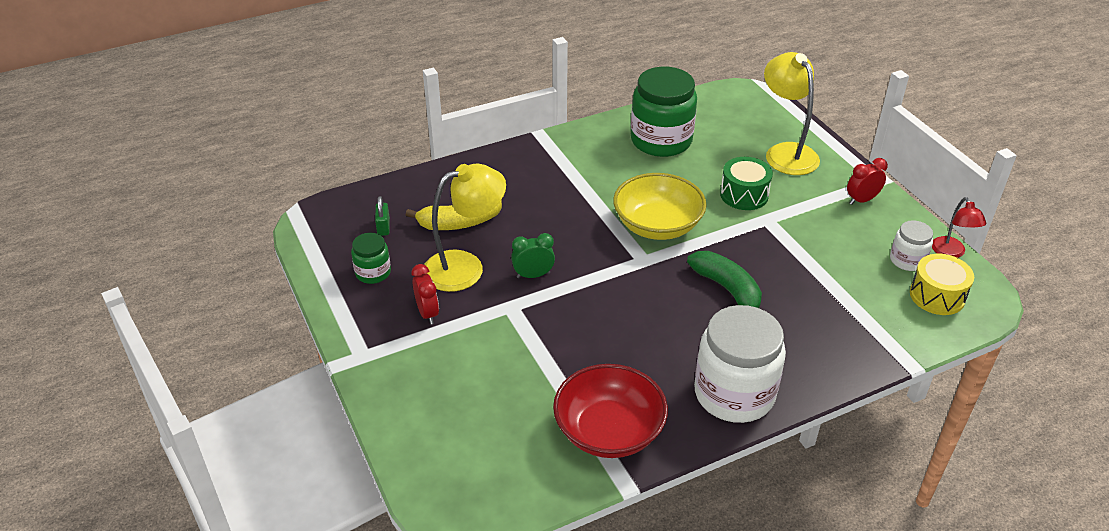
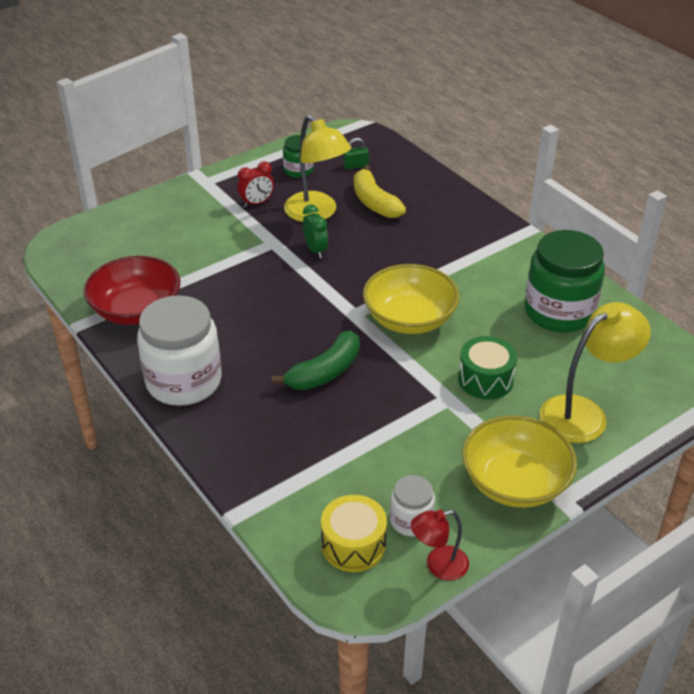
camera: 80 degrees right, 0 degrees up
red clock [847,158,888,205] -> yellow bowl [462,415,577,508]

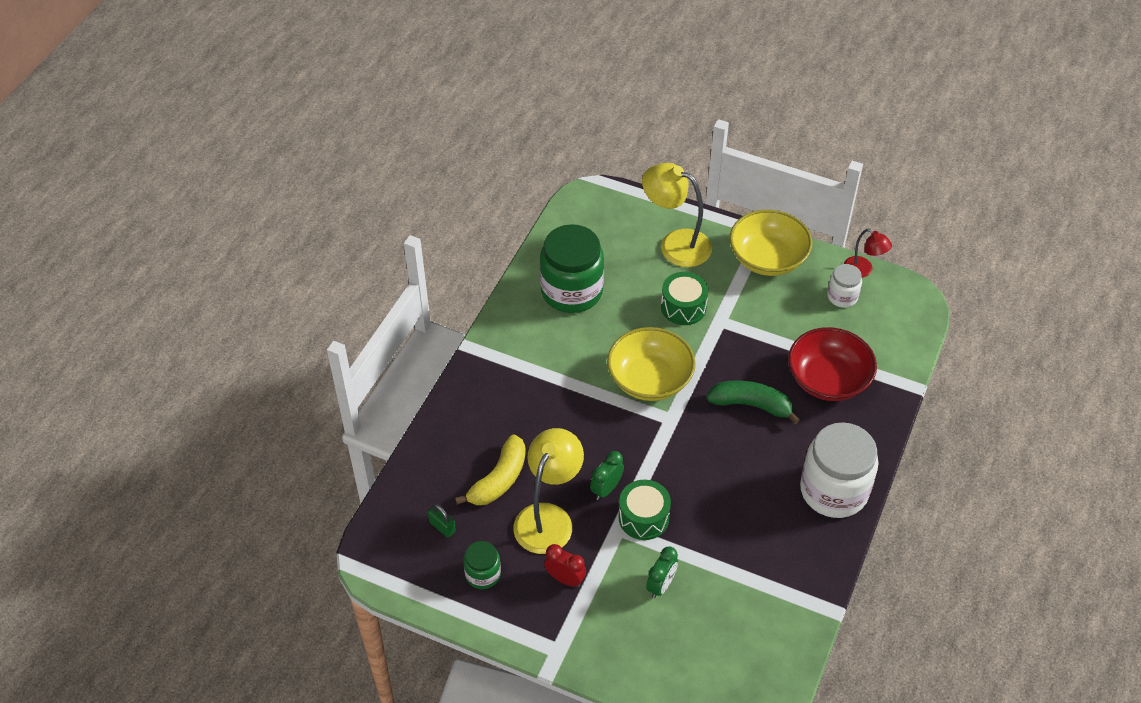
camera: 120 degrees left, 10 degrees up
red bowl [84,256,181,325] -> red bowl moved to [788,327,877,401]
yellow drum [321,495,387,572] -> none
none -> green drum [618,480,671,540]
none -> green clock [646,547,678,598]

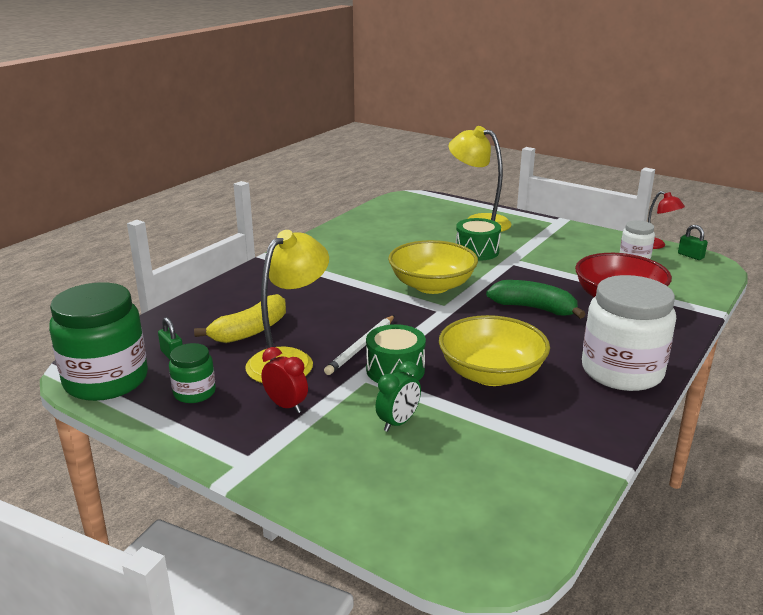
camera: 10 degrees right, 25 degrees down
green jar [540,224,604,313] -> green jar moved to [49,282,148,401]
green clock [590,451,624,500] -> white pencil [324,315,395,375]
yellow bowl [730,209,812,276] -> yellow bowl moved to [439,315,550,386]
none -> green padlock [678,225,708,260]

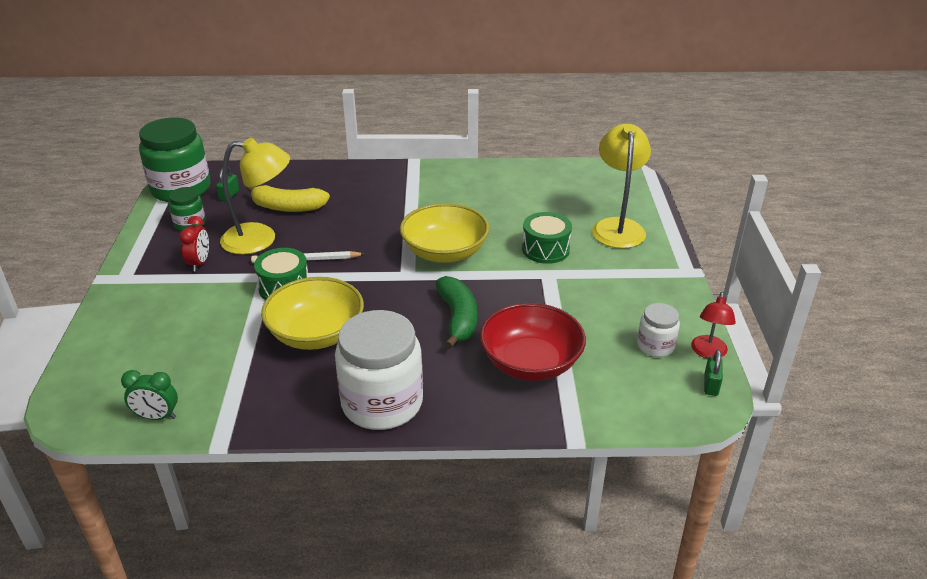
camera: 55 degrees right, 10 degrees up
green clock [375,361,421,432] -> green clock moved to [121,370,178,420]

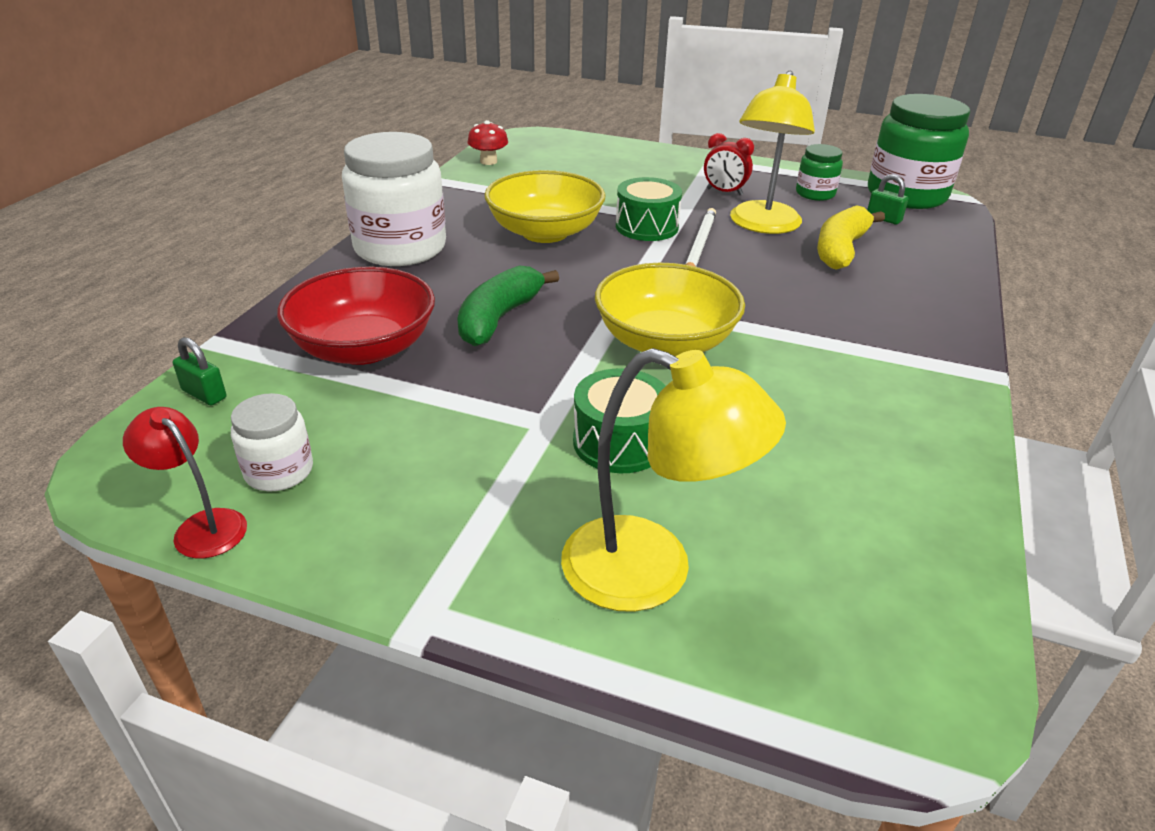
camera: 110 degrees right, 0 degrees up
green clock [121,370,178,420] -> red mushroom [467,120,508,165]
green banana [436,276,477,349] -> green banana turned 105 degrees clockwise [457,265,559,346]
green padlock [704,350,723,396] -> green padlock moved to [173,337,226,405]

